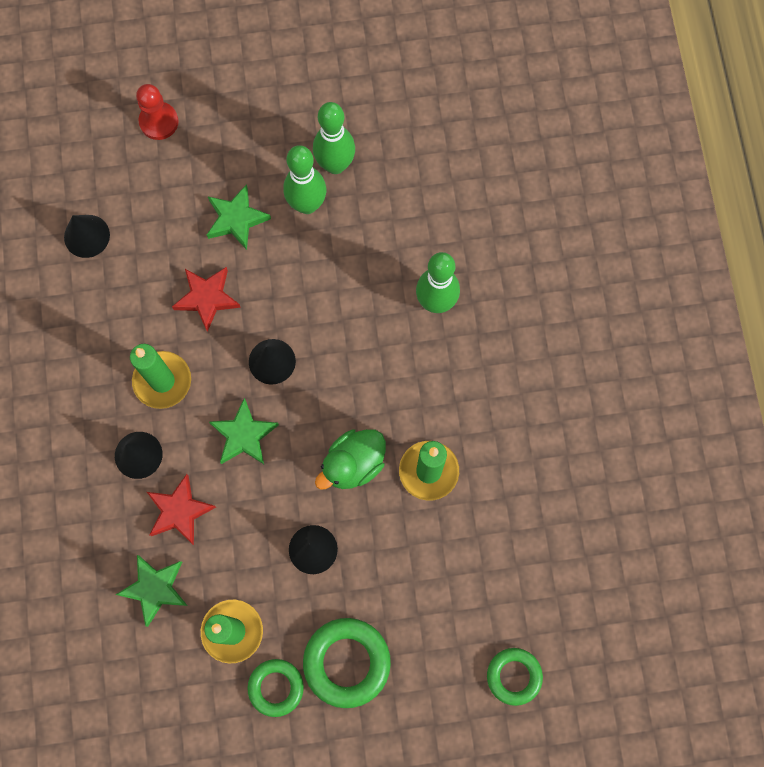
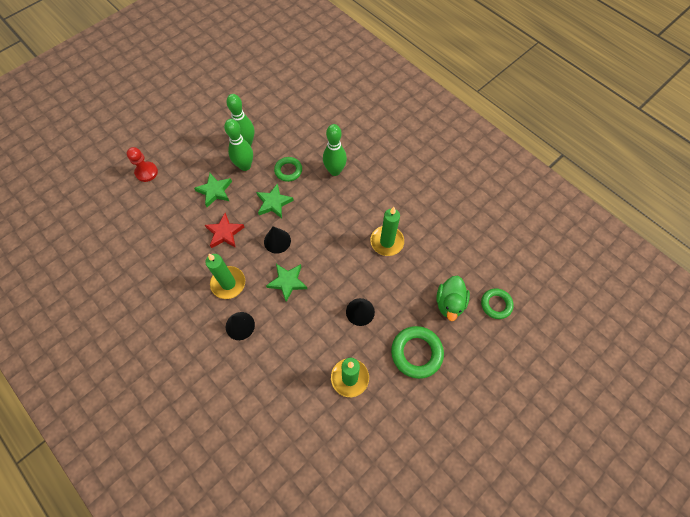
camera: 35 degrees left, 10 degrees down
black cone [64,215,110,258] -> none
green star [116,555,188,627] -> green star moved to [256,183,294,218]
red star [147,474,216,545] -> none
green ring [248,659,304,717] -> green ring moved to [274,157,302,182]
green duck [315,429,386,490] -> green duck moved to [436,276,470,321]

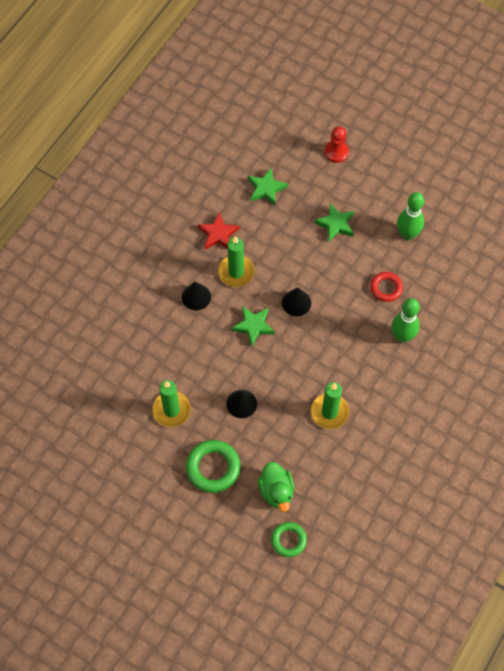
camera: 75 degrees right, 0 degrees up
red star [205,213,244,248] -> red star moved to [198,212,240,249]
green bowling pin [224,119,253,171] -> none
green star [256,183,294,218] -> green star moved to [248,168,288,206]
green ring [274,157,302,182] -> red ring [370,272,403,302]
green duck [436,276,470,321] -> green duck turned 105 degrees counterclockwise [258,462,294,512]

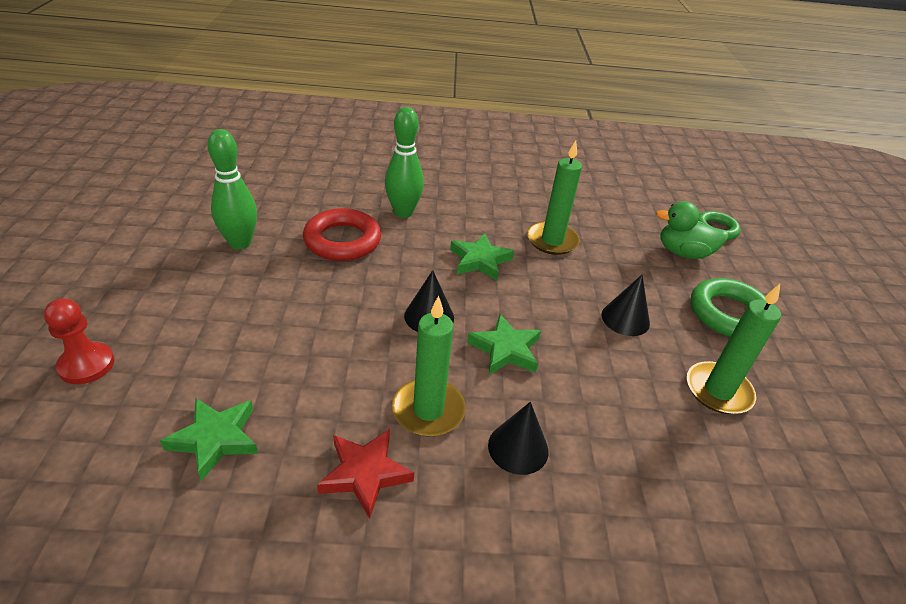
camera: 125 degrees left, 25 degrees down
green duck [258,462,294,512] -> green duck turned 120 degrees counterclockwise [656,201,729,259]
green star [314,203,354,242] -> green star moved to [450,233,514,280]
red ring [370,272,403,302] -> red ring [303,208,381,261], size x1.57

